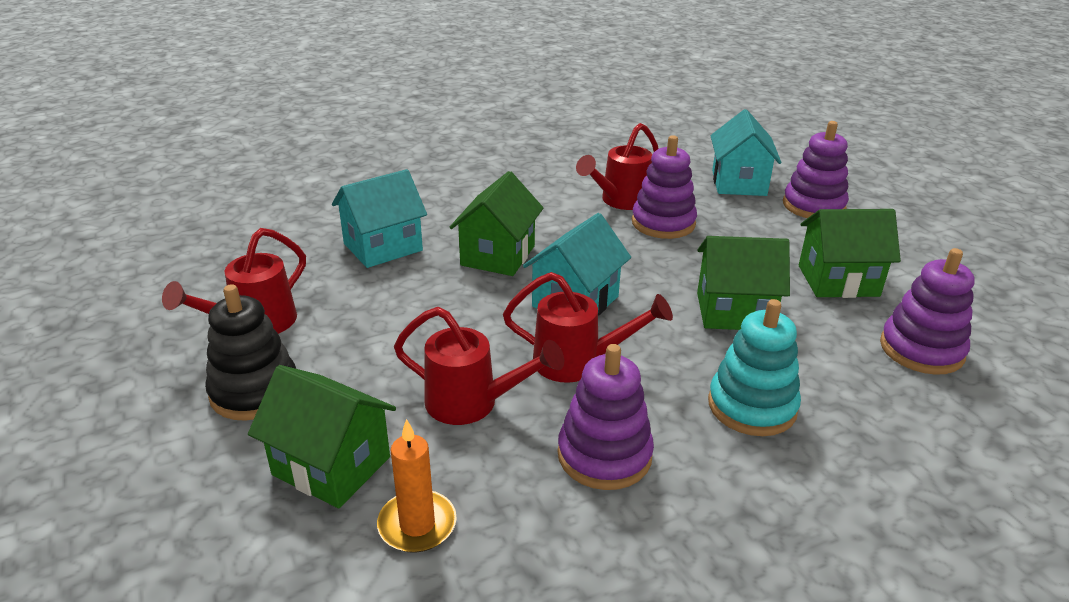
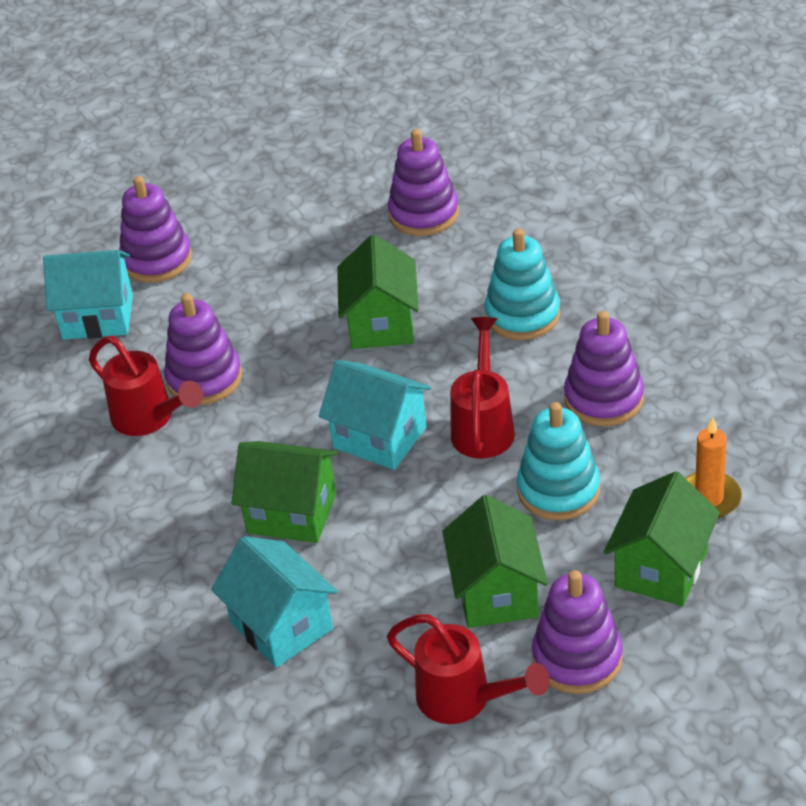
camera: 90 degrees left, 10 degrees up
black stacking toy [205,284,296,420] -> purple stacking toy [532,570,623,694]
red watering can [394,307,564,425] -> turquoise stacking toy [517,402,600,520]
green house [799,209,901,298] -> green house moved to [442,495,548,628]

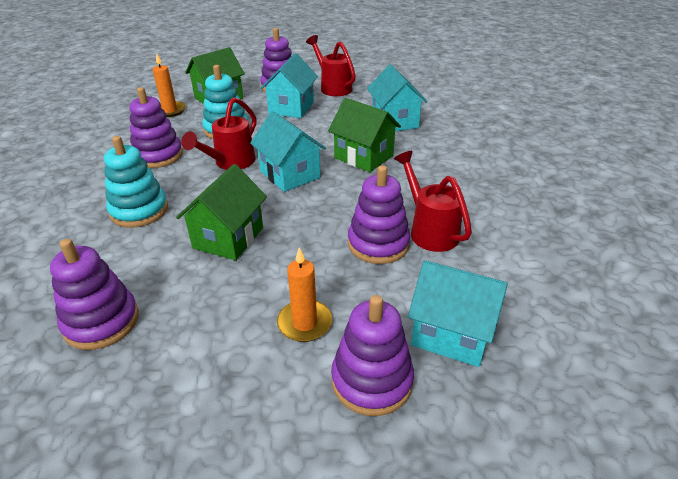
camera: 160 degrees left, 5 degrees down
green house [442,495,548,628] -> turquoise house [260,53,318,118]
none -> orange candle [277,247,332,342]

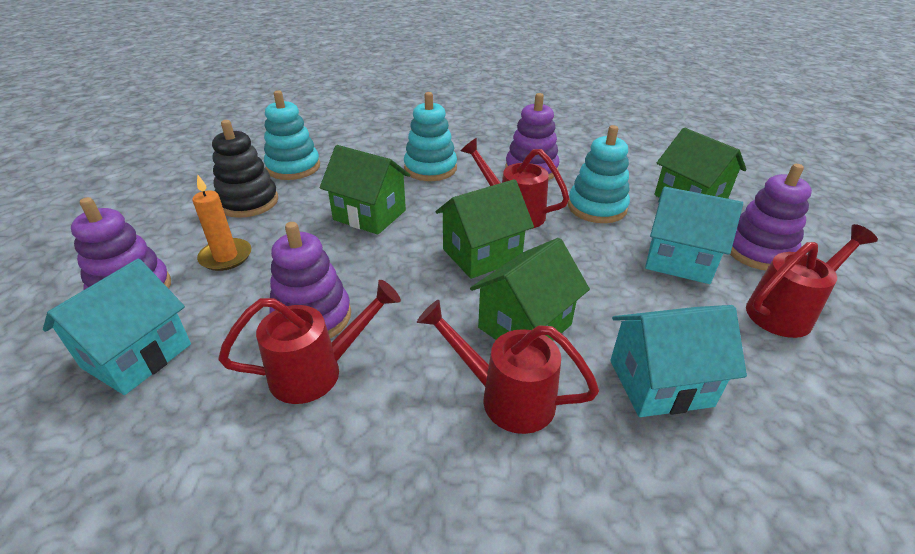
camera: 95 degrees right, 0 degrees up
purple stacking toy [50,239,139,350] -> turquoise stacking toy [264,90,320,180]
orange candle [153,53,186,117] -> none
turquoise house [250,111,326,192] -> green house [435,179,534,279]
none -> black stacking toy [212,120,278,218]
none -> red watering can [417,300,599,434]

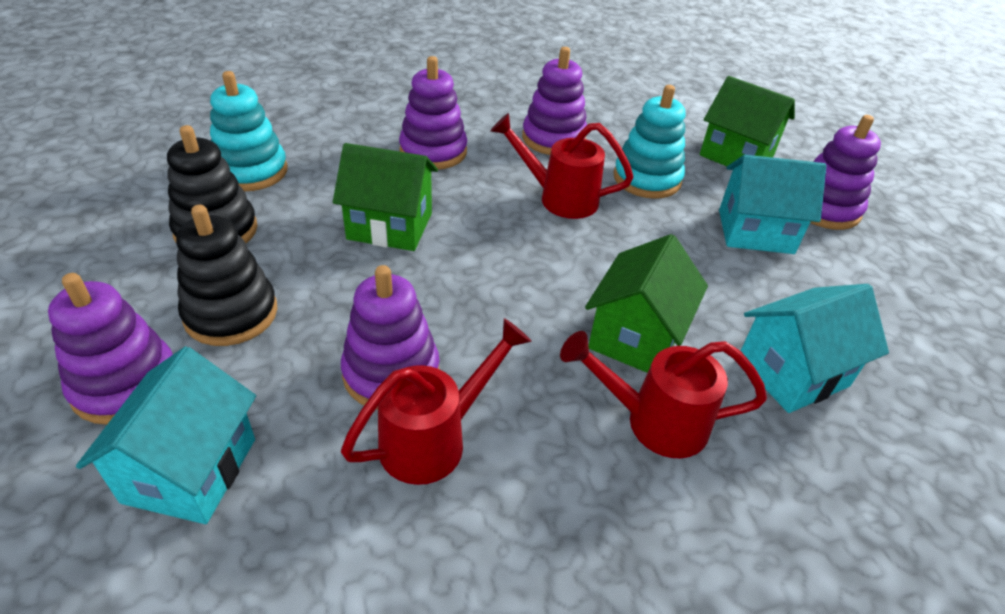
camera: 20 degrees left, 5 degrees up
orange candle [192,174,251,271] -> black stacking toy [176,205,278,346]
turquoise stacking toy [404,92,457,181] -> purple stacking toy [399,56,467,170]
green house [435,179,534,279] -> none
red watering can [746,224,878,338] -> none

